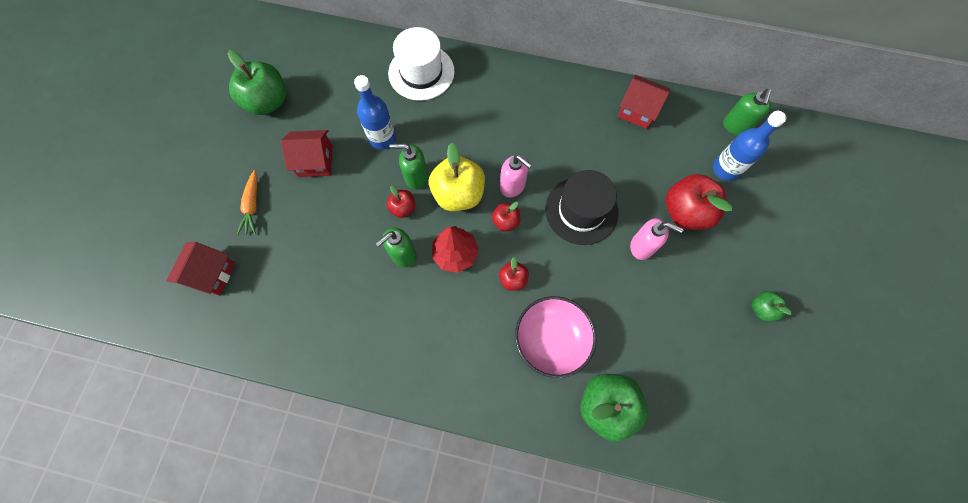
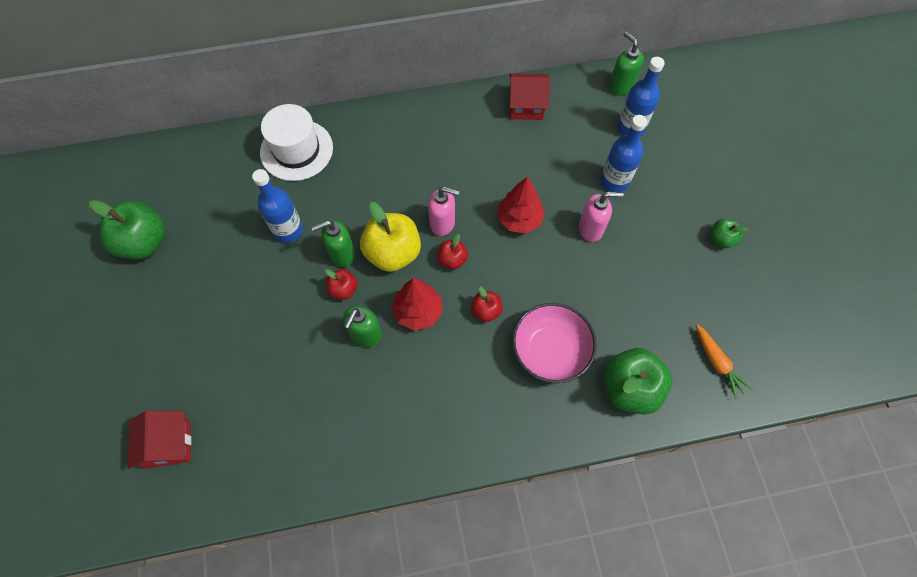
camera: 25 degrees left, 5 degrees down
orange carrot [237,170,257,235] -> orange carrot moved to [696,324,753,399]
red house [281,130,333,177] -> none
black hat [545,170,619,245] -> red tree [498,177,545,234]
red apple [666,174,732,230] -> blue bottle [600,115,647,192]
green soap dispenser [723,89,771,135] -> green soap dispenser turned 150 degrees clockwise [609,32,644,96]

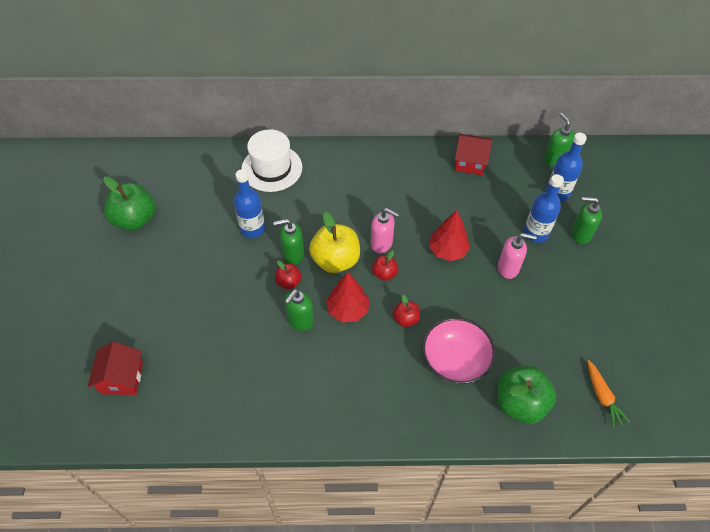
camera: 10 degrees right, 10 degrees down
green apple [710,219,748,248] -> none
none -> green soap dispenser [571,197,602,244]

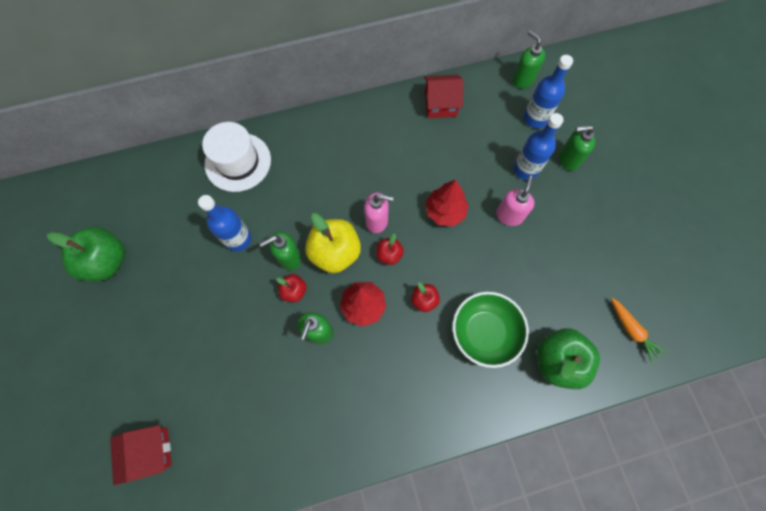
camera: 15 degrees left, 15 degrees up
pink bowl [422,317,495,384] -> green bowl [452,292,529,368]
pink soap dispenser [498,233,537,279] -> pink soap dispenser turned 60 degrees counterclockwise [496,175,535,226]

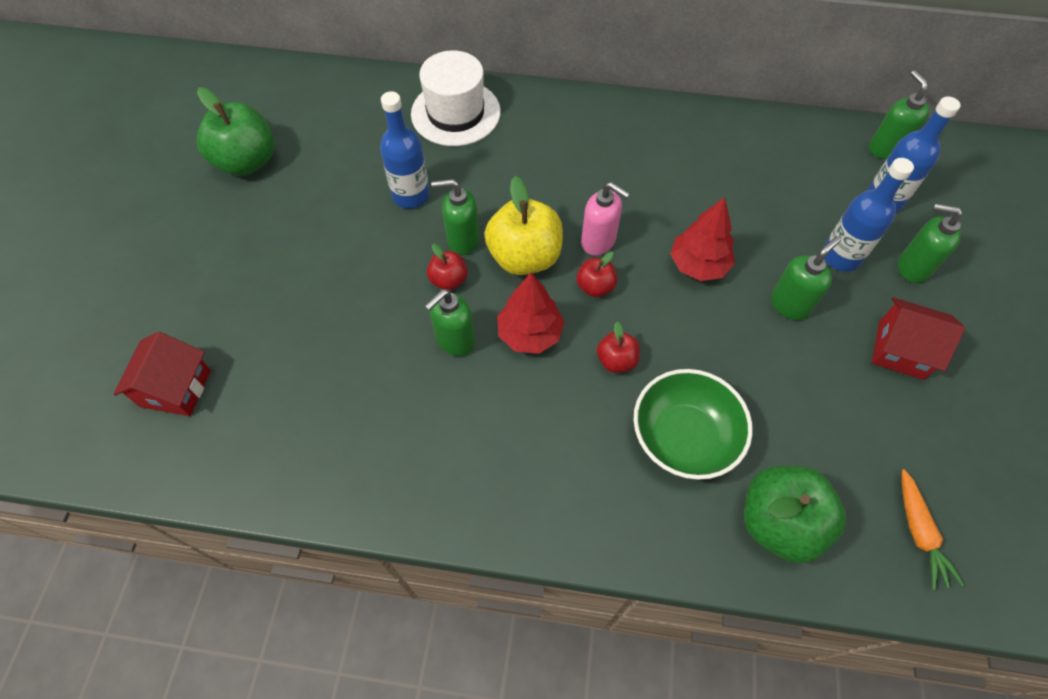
camera: 25 degrees right, 10 degrees down
red house [424,74,463,118] -> red house moved to [872,297,965,380]
pink soap dispenser [496,175,535,226] -> green soap dispenser [771,236,841,320]

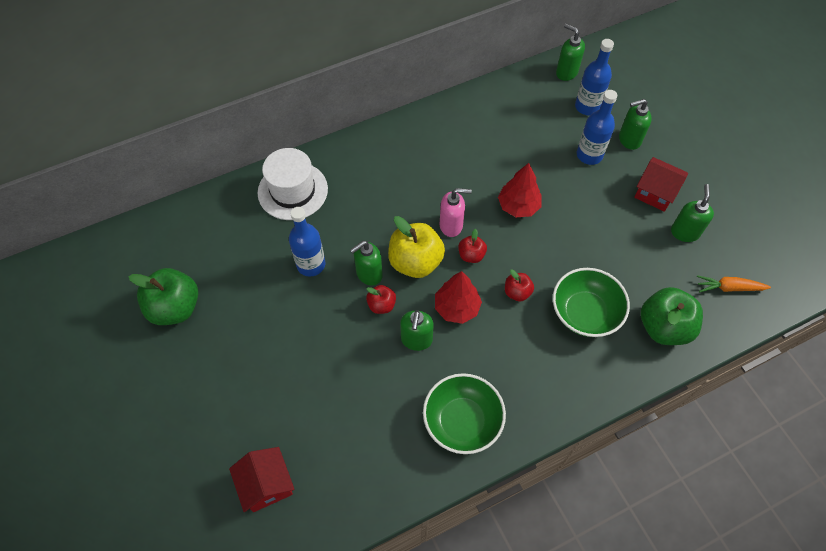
camera: 35 degrees left, 0 degrees up
green soap dispenser [771,236,841,320] -> green soap dispenser moved to [671,184,714,242]
red house [872,297,965,380] -> red house turned 45 degrees clockwise [634,157,688,212]
orange carrot [902,469,964,590] -> orange carrot turned 135 degrees clockwise [697,275,771,292]
none -> green bowl [423,373,506,454]

